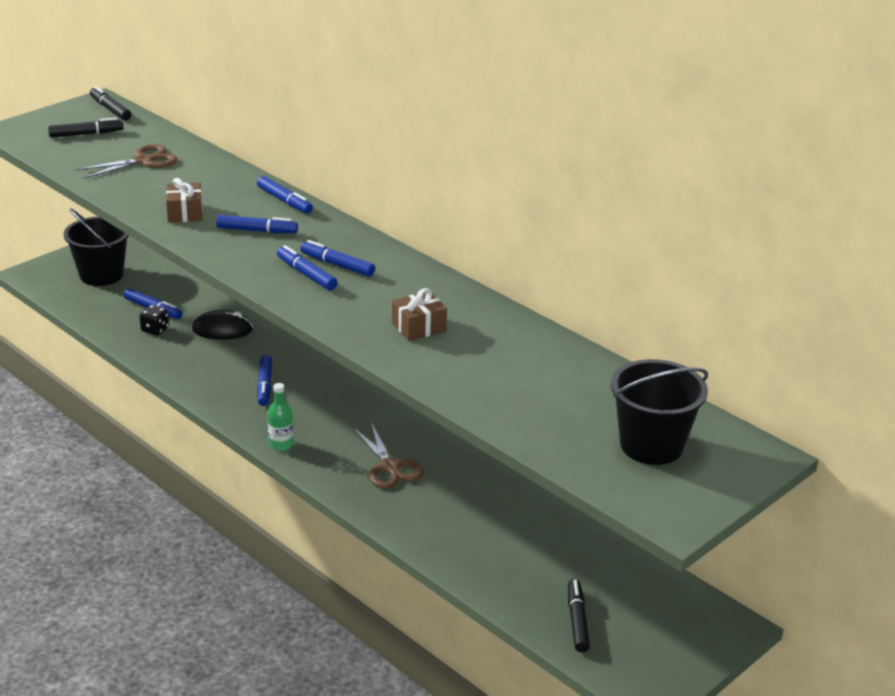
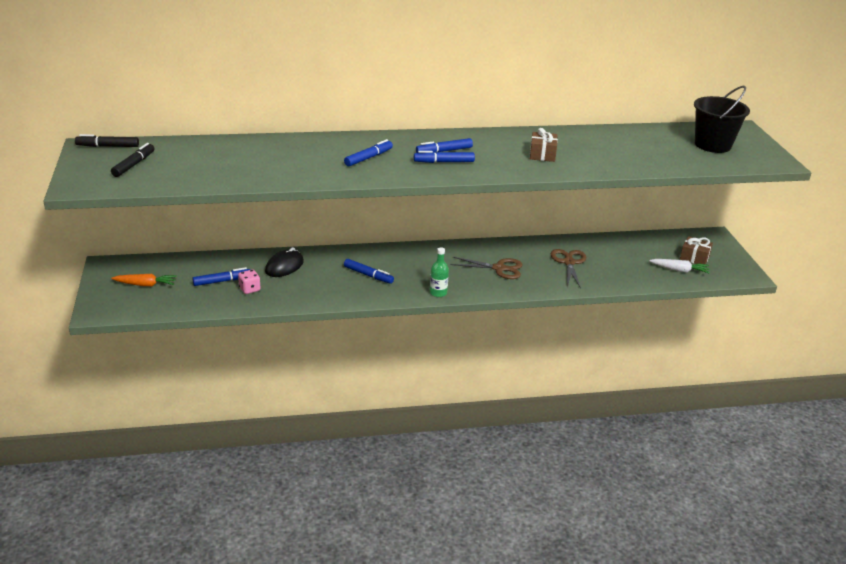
camera: 55 degrees left, 0 degrees up
black bucket [63,208,129,286] -> orange carrot [111,274,177,286]
brown scissors [76,144,177,179] -> brown scissors moved to [551,249,586,288]
black dice [139,305,169,335] -> pink dice [238,270,261,294]
brown gift [166,178,203,222] -> brown gift moved to [680,236,713,264]
blue marker [257,176,313,214] -> none
black marker [568,579,590,652] -> white carrot [649,259,710,273]

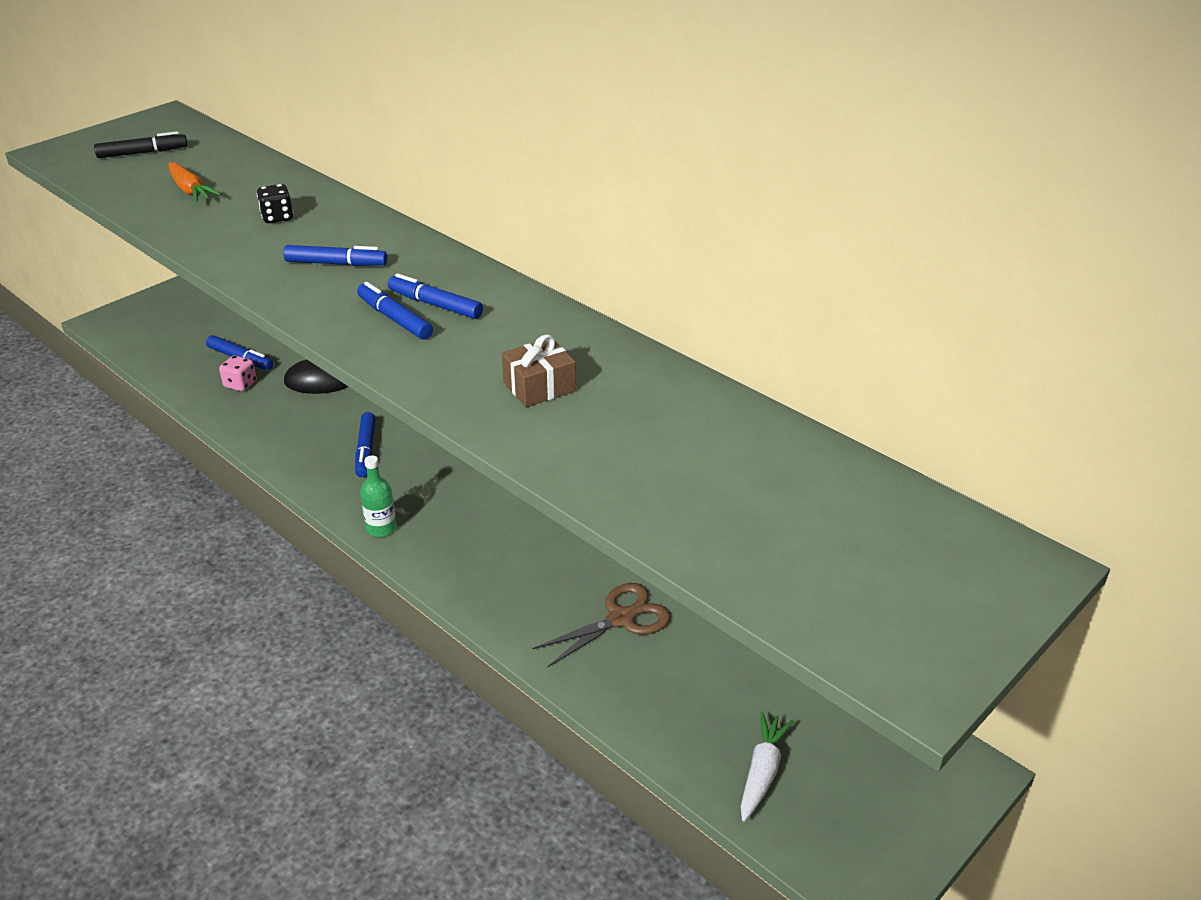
camera: 55 degrees right, 5 degrees up
black marker [75,134,139,147] -> none
orange carrot [111,274,177,286] -> orange carrot moved to [169,162,221,202]
brown scissors [450,257,523,279] -> none
white carrot [649,259,710,273] -> white carrot turned 135 degrees counterclockwise [741,711,794,822]
brown gift [680,236,713,264] -> none
black bucket [694,86,750,153] -> none
none -> black dice [257,184,294,223]

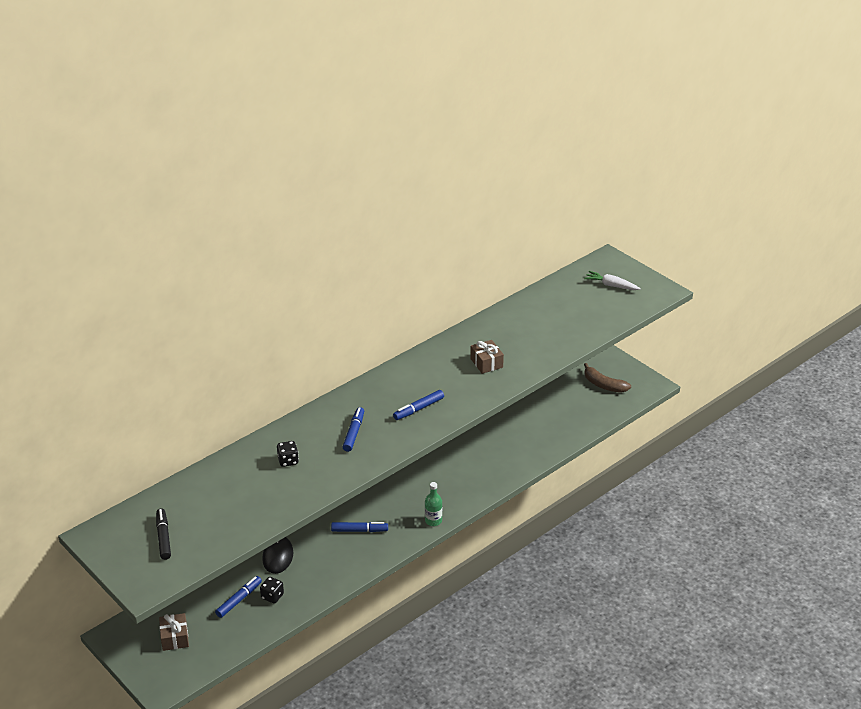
camera: 85 degrees left, 0 degrees up
orange carrot [169,162,221,202] -> none
pink dice [219,355,257,391] -> black dice [260,577,284,603]
blue marker [388,273,483,319] -> none
brown scissors [533,583,671,668] -> none
white carrot [741,711,794,822] -> white carrot moved to [584,271,641,290]
none -> brown gift [159,613,189,651]
none -> brown banana [584,363,631,393]

